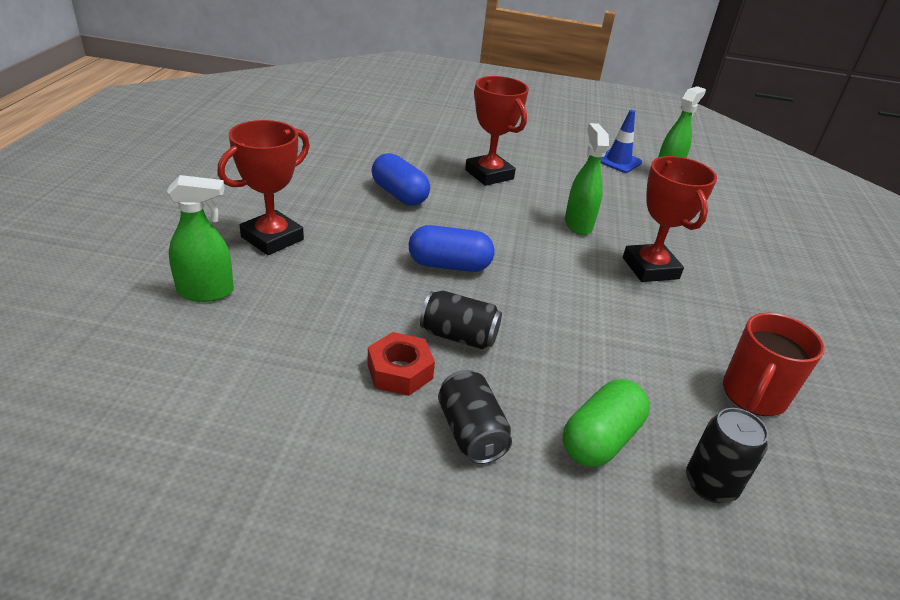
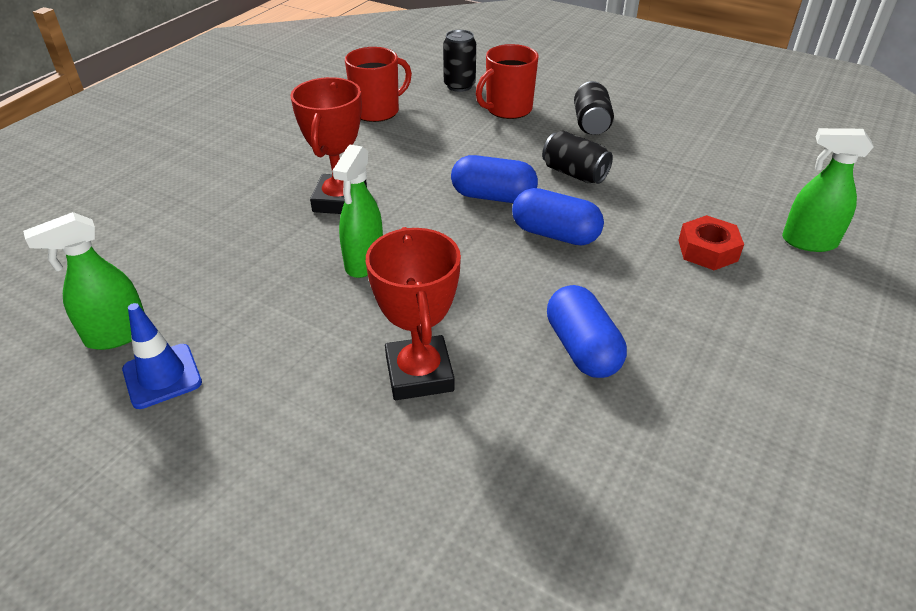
camera: 155 degrees left, 5 degrees up
red trophy [217,120,310,255] -> none
red nut [367,332,435,396] -> red nut moved to [678,215,744,270]
green capsule [563,379,650,467] -> red mug [476,44,539,119]
none -> blue capsule [451,155,538,203]

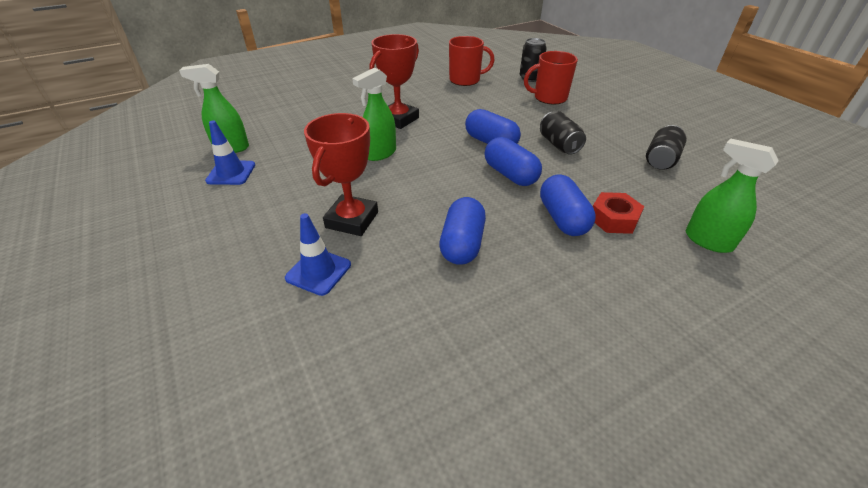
camera: 30 degrees right, 0 degrees up
black can [574,81,614,135] -> black can moved to [646,125,687,170]
none -> blue traffic cone [285,213,351,296]
none -> blue capsule [540,175,596,236]

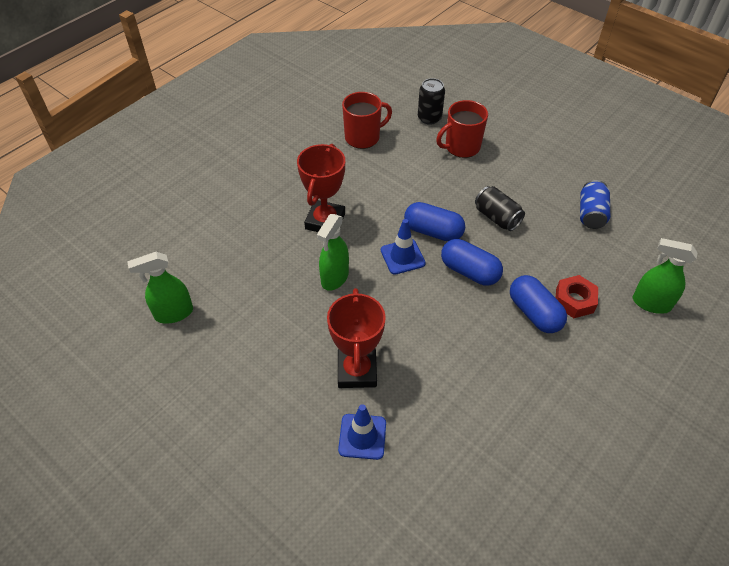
camera: 20 degrees left, 10 degrees up
blue traffic cone [205,120,255,185] -> blue traffic cone moved to [381,219,426,275]
blue capsule [439,197,486,265] -> none
black can [646,125,687,170] -> blue can [580,180,610,229]

